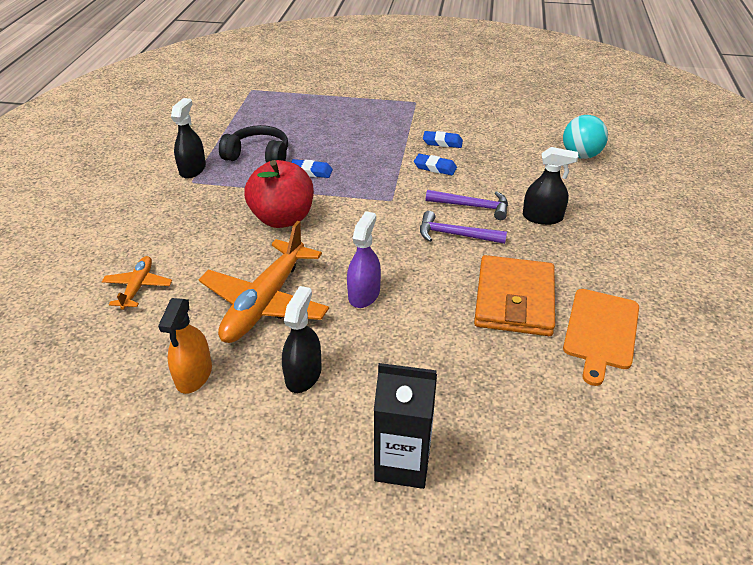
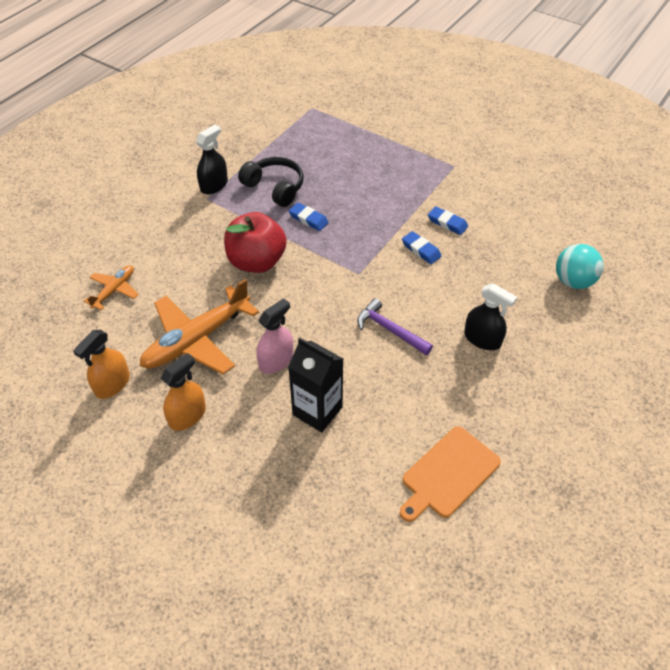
camera: 25 degrees right, 10 degrees up
black spray bottle [282,286,322,393] -> orange spray bottle [161,353,206,431]
purple spray bottle [347,211,381,308] -> pink spray bottle [256,298,293,374]
black carton [374,363,437,489] -> black carton moved to [288,337,343,432]
purple hammer [426,190,508,220] -> none
orange wallet [474,255,555,336] -> none

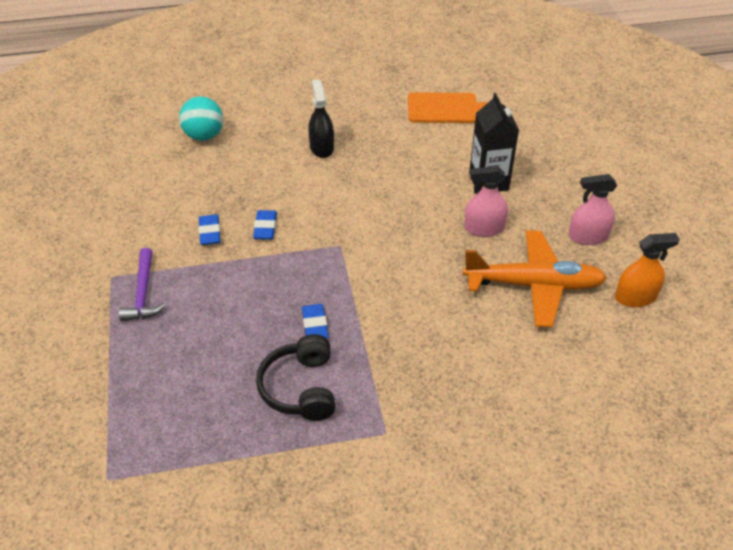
camera: 135 degrees left, 5 degrees down
orange plane [84,265,139,310] -> none
orange spray bottle [161,353,206,431] -> pink spray bottle [568,174,617,245]
black spray bottle [196,125,228,194] -> none
red apple [224,212,286,273] -> none
purple hammer [357,298,433,355] -> purple hammer moved to [119,248,166,321]

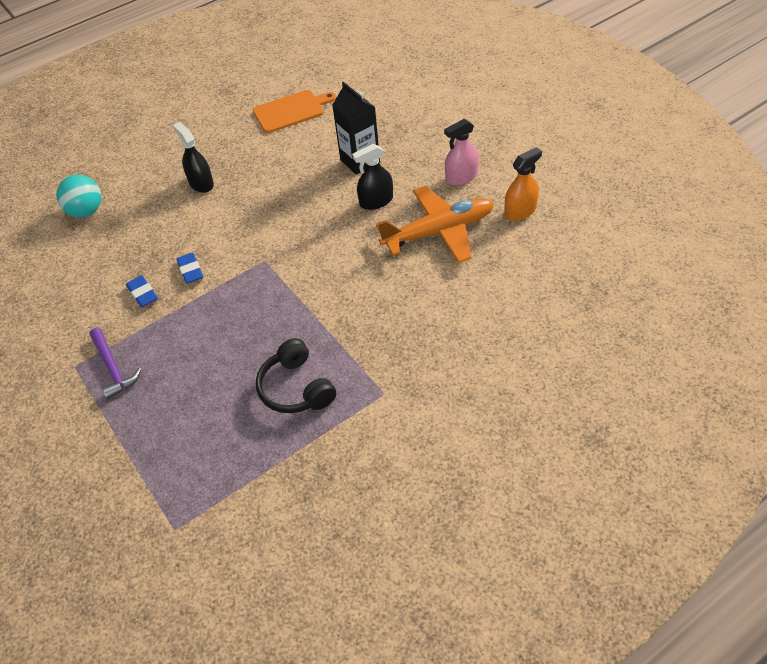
camera: 20 degrees left, 5 degrees up
blue eraser [302,304,329,338] -> none
pink spray bottle [464,166,508,237] -> black spray bottle [352,144,393,210]

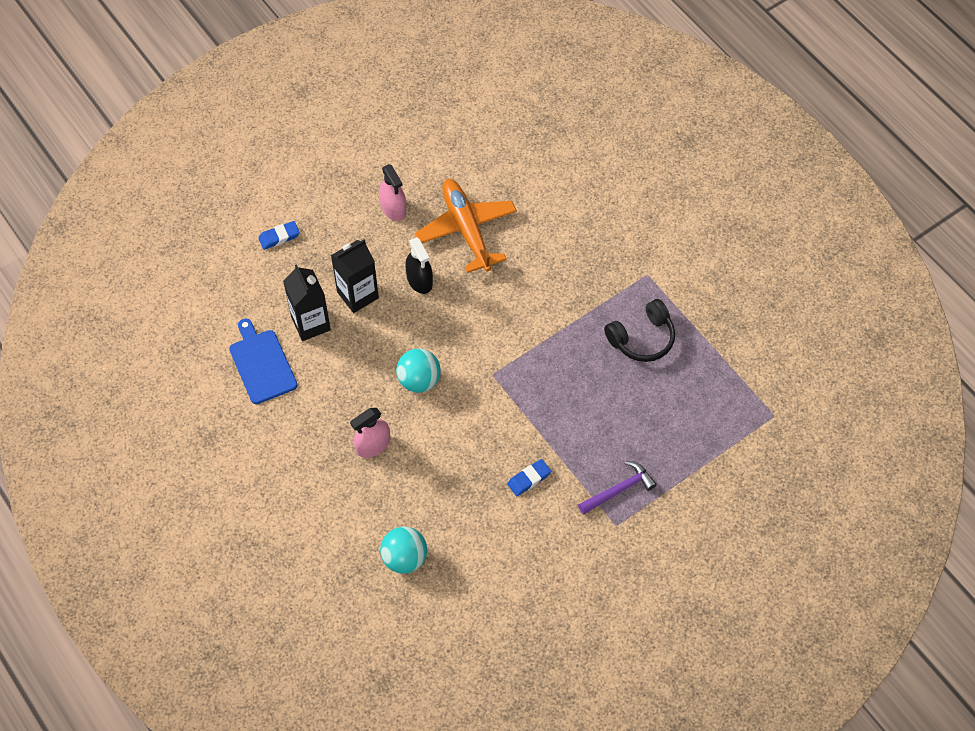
camera: 95 degrees left, 10 degrees up
black spray bottle [173,122,214,193] -> pink spray bottle [350,408,390,458]
blue eraser [176,253,203,284] -> blue eraser moved to [258,221,300,250]
orange cutting board [253,90,336,133] -> blue cutting board [229,318,297,404]
orange spray bottle [505,147,542,221] -> none
none -> black carton [283,264,331,341]
none -> turquoise ball [396,349,441,393]

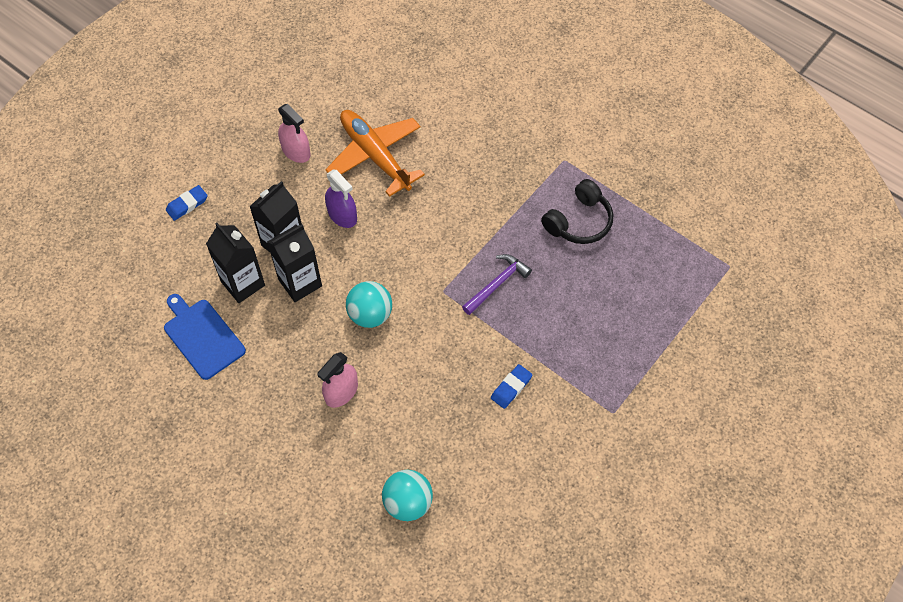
camera: 15 degrees left, 0 degrees up
black spray bottle [405,237,433,294] -> purple spray bottle [325,170,357,228]
purple hammer [578,461,657,515] -> purple hammer moved to [462,254,532,315]
none -> black carton [267,225,322,302]

